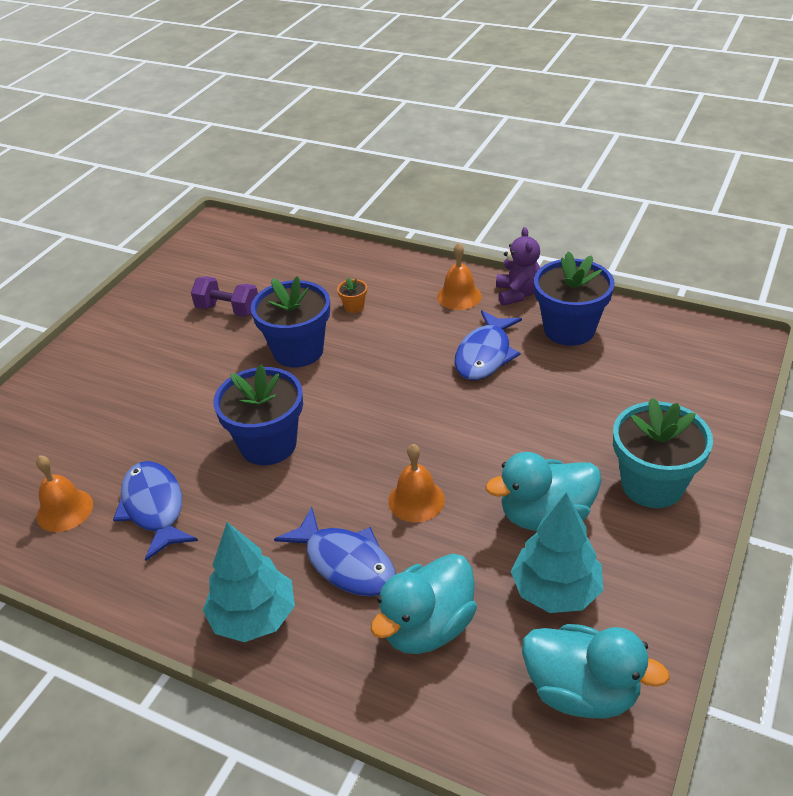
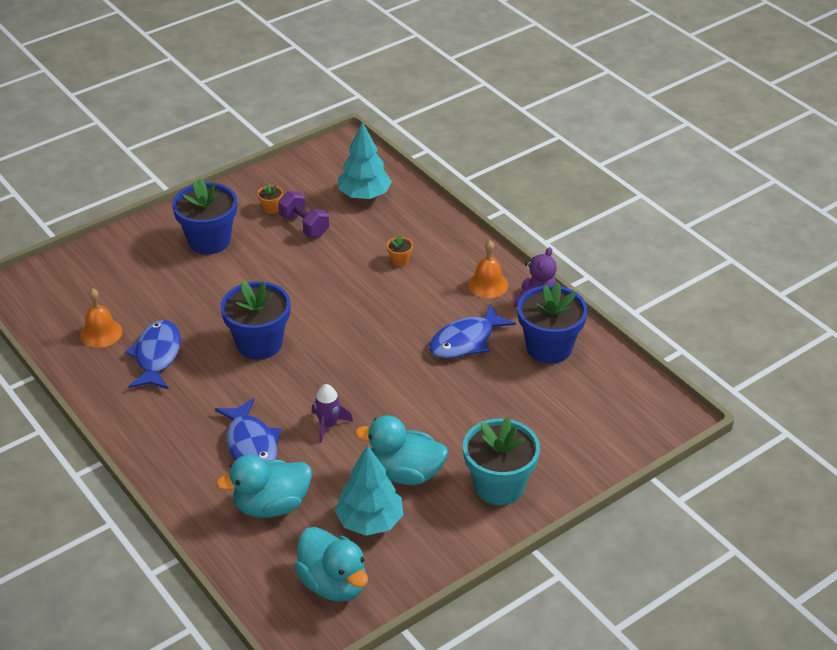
camera: 25 degrees right, 0 degrees up
turquoise tree [203,522,295,642] -> turquoise tree moved to [338,122,392,199]
blue flower pot [251,276,330,368] -> blue flower pot moved to [172,178,237,254]
orange bell [388,444,445,522] -> purple rocket [312,384,353,443]
none -> orange flower pot [257,184,283,214]

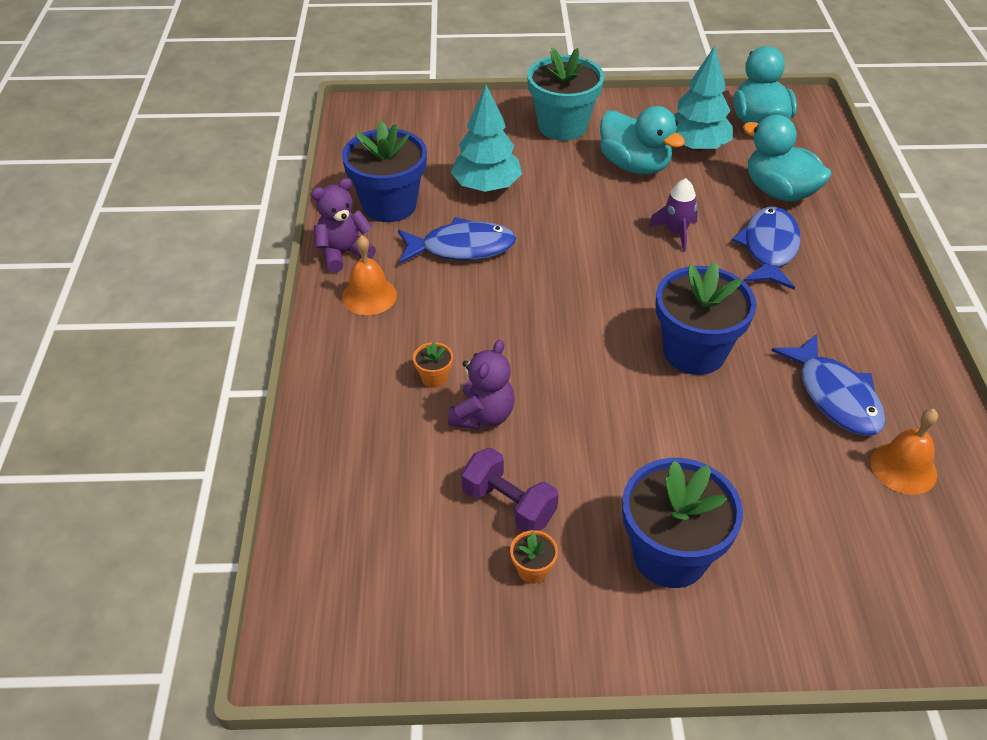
camera: 145 degrees left, 5 degrees up
blue fish [125,320,181,389] -> blue fish turned 60 degrees counterclockwise [771,334,886,436]
turquoise duck [216,455,312,518] -> turquoise duck turned 150 degrees counterclockwise [743,115,832,202]
purple dumbbell [278,191,329,237] -> purple dumbbell turned 45 degrees counterclockwise [461,448,558,532]
turquoise tree [338,122,392,199] -> turquoise tree moved to [451,85,522,192]
none -> purple teddy bear [448,340,514,430]

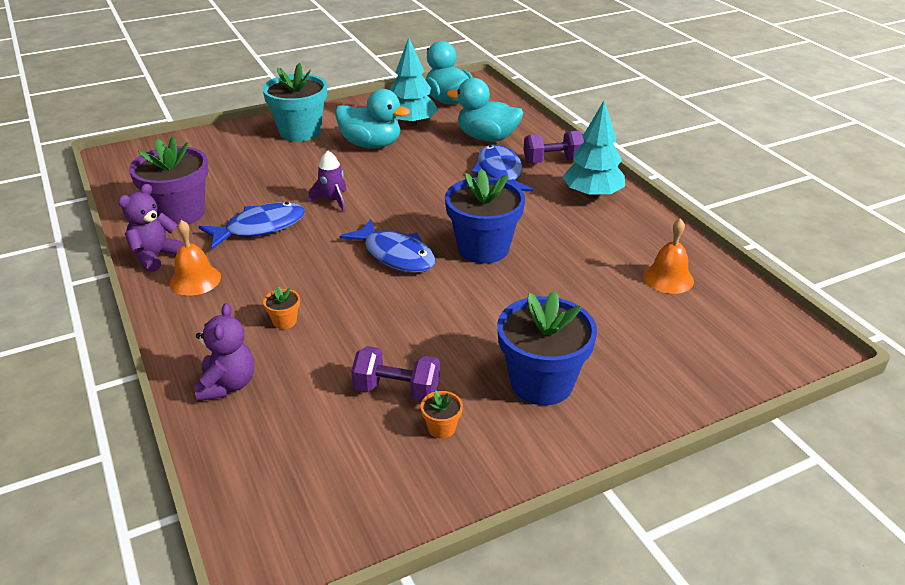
camera: 25 degrees left, 10 degrees down
blue flower pot [342,121,427,222] -> purple flower pot [129,136,209,225]
purple teddy bear [448,340,514,430] -> purple teddy bear moved to [194,303,254,401]
turquoise tree [451,85,522,192] -> turquoise tree moved to [563,101,625,199]
purple rocket [648,178,698,252] -> purple rocket moved to [308,151,346,212]
blue fish [771,334,886,436] -> blue fish moved to [339,219,435,273]
none -> purple dumbbell [523,131,584,164]

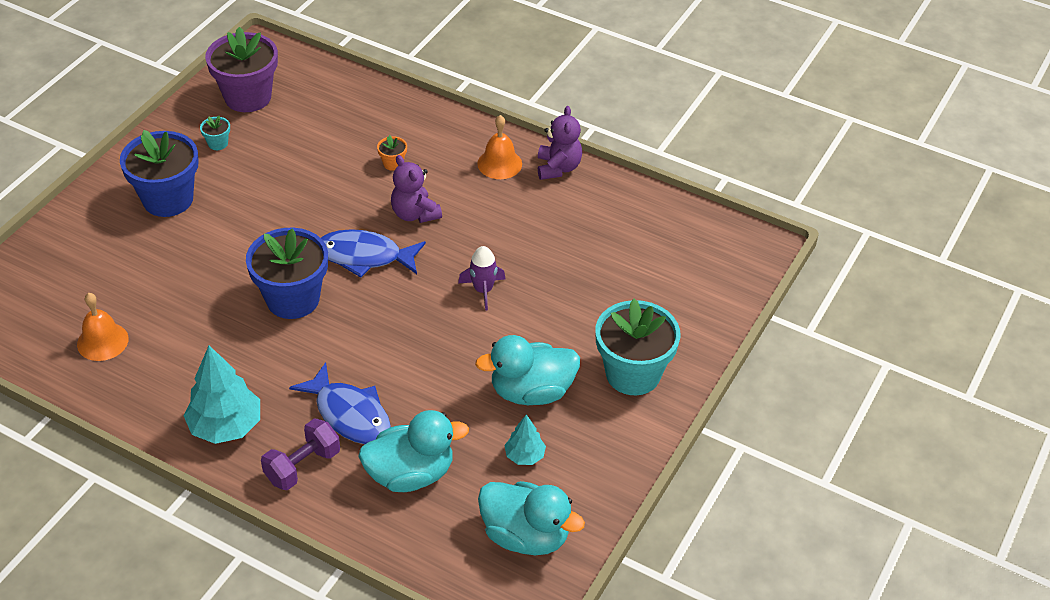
camera: 145 degrees right, 10 degrees up
purple flower pot [129,136,209,225] -> purple flower pot moved to [205,27,278,112]
purple teddy bear [194,303,254,401] -> purple teddy bear moved to [391,155,442,223]
blue fish [199,202,305,249] -> none
purple dumbbell [351,346,440,401] -> none
turquoise tree [389,38,438,127] -> turquoise tree [504,414,546,465], size x0.54
orange flower pot [421,390,463,439] -> turquoise flower pot [200,116,230,150]

